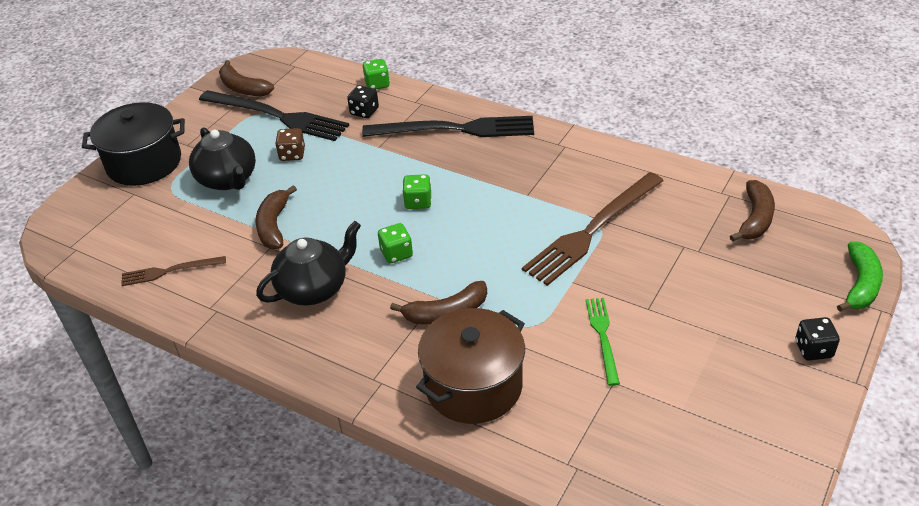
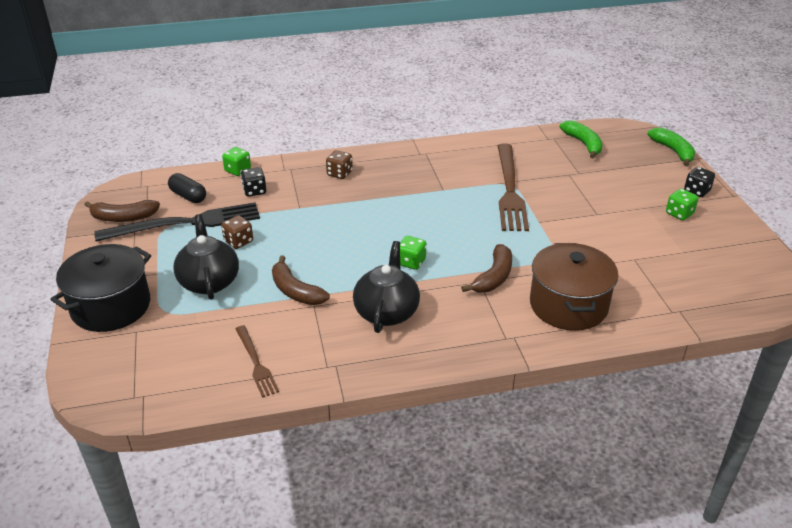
camera: 45 degrees left, 5 degrees down
brown fork [121,256,226,286] -> brown fork turned 60 degrees counterclockwise [236,325,279,398]
black teapot [189,127,256,190] -> black teapot turned 120 degrees counterclockwise [173,214,239,300]
black fork [362,116,534,137] -> brown dice [326,150,353,179]
green dice [402,174,432,209] -> green dice moved to [666,189,698,220]
green fork [586,298,620,386] -> none
brown banana [730,180,775,242] -> green banana [559,120,603,158]
none -> black capsule [168,173,206,203]

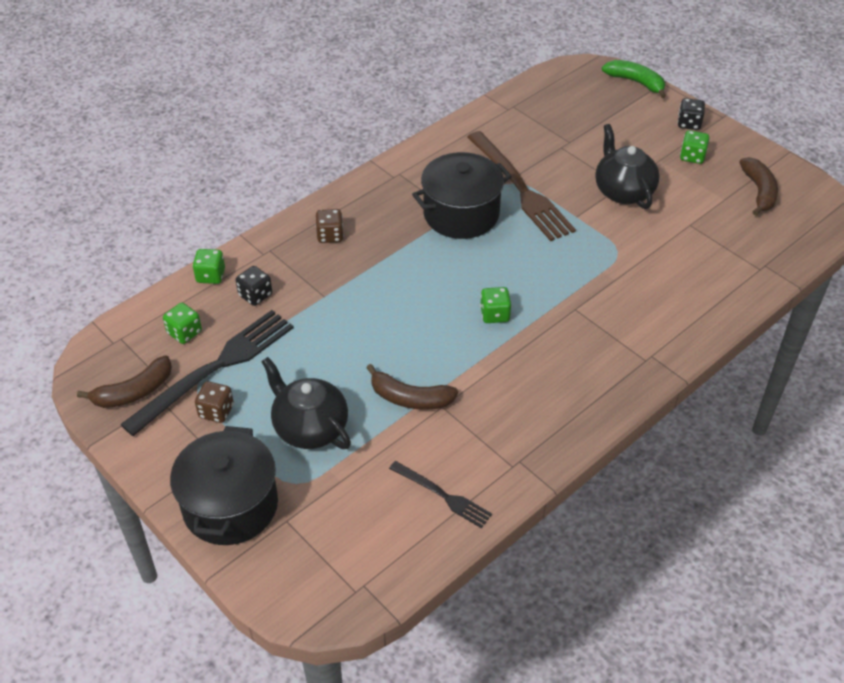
camera: 30 degrees left, 10 degrees up
black capsule [168,173,206,203] -> green dice [163,303,202,344]
brown dice [221,215,253,249] -> brown dice moved to [195,381,234,423]
brown fork [236,325,279,398] -> black fork [389,461,492,528]
black teapot [353,241,420,333] -> black teapot moved to [595,124,660,209]
brown banana [461,244,512,292] -> brown banana moved to [739,157,778,216]
brown pot [530,243,618,331] -> none
green banana [559,120,603,158] -> none
none -> black pot [412,152,512,239]

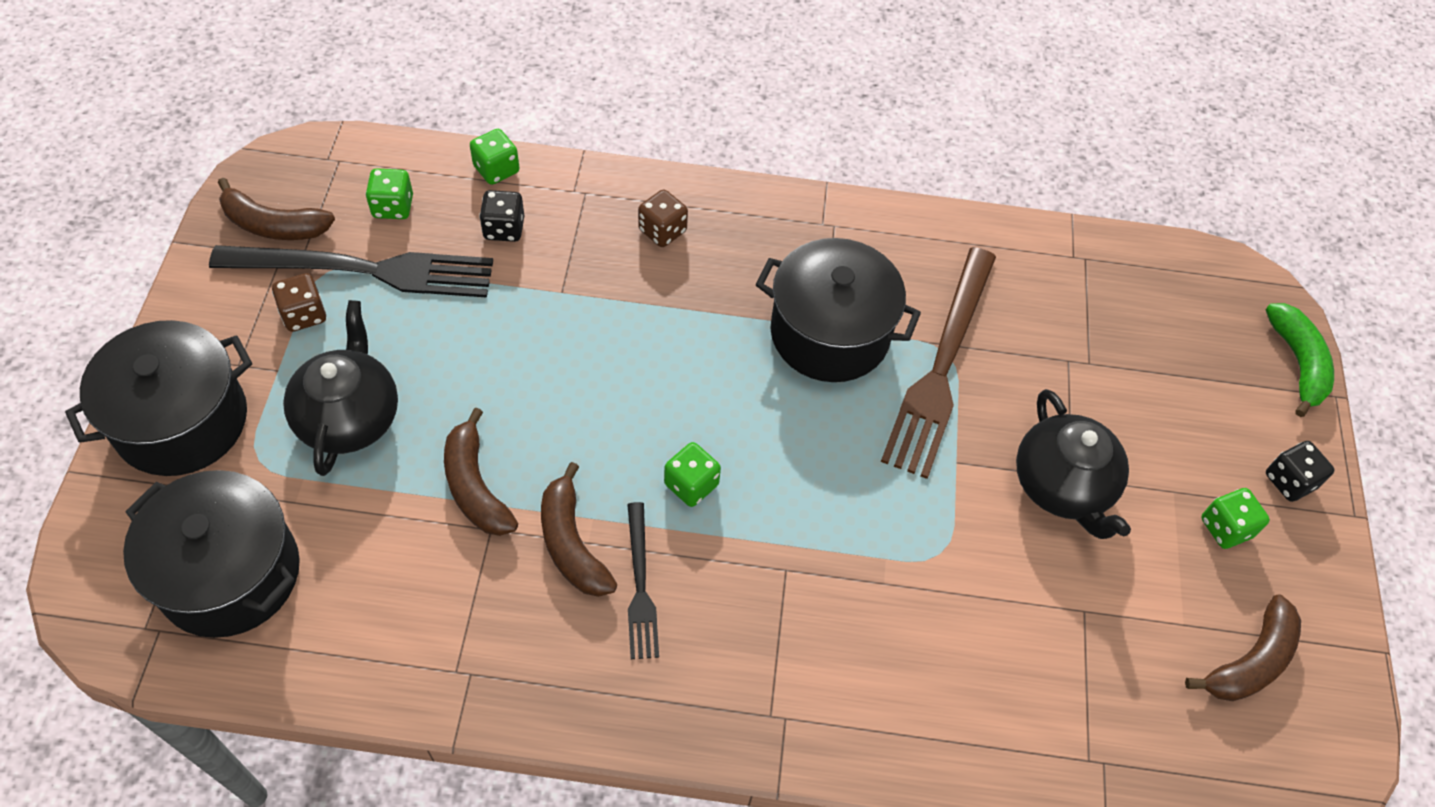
camera: 45 degrees right, 10 degrees up
black fork [389,461,492,528] -> black fork moved to [627,502,659,659]
black teapot [595,124,660,209] -> black teapot turned 135 degrees clockwise [1016,389,1131,539]
none -> black pot [123,470,300,638]
none -> brown banana [541,462,617,597]

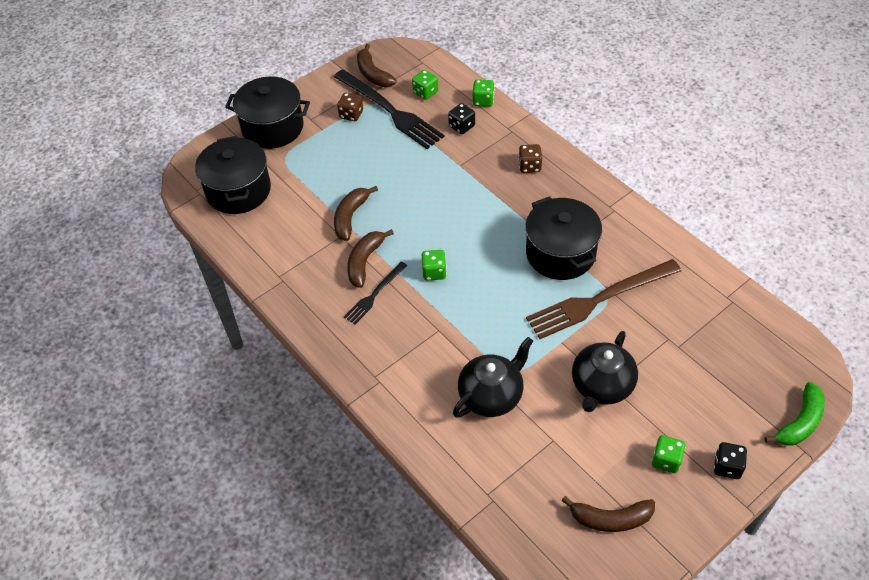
camera: 50 degrees right, 5 degrees down
black teapot [283,300,398,476] -> black teapot moved to [453,337,533,418]

